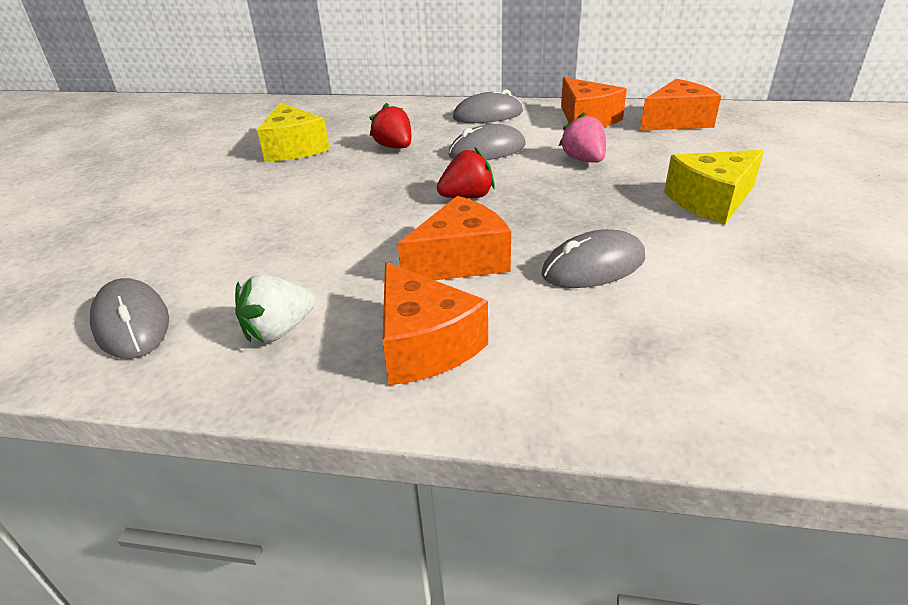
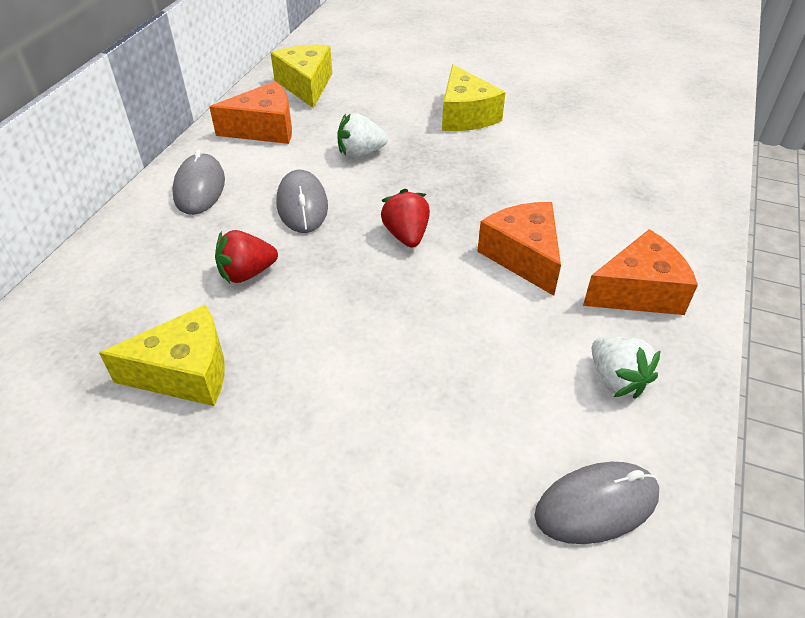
camera: 80 degrees left, 10 degrees up
grey mouse [541,229,645,288] -> none
pink strawberry [559,112,606,163] -> white strawberry [337,113,388,158]
orange cheese [640,79,721,131] -> yellow cheese [271,45,332,108]

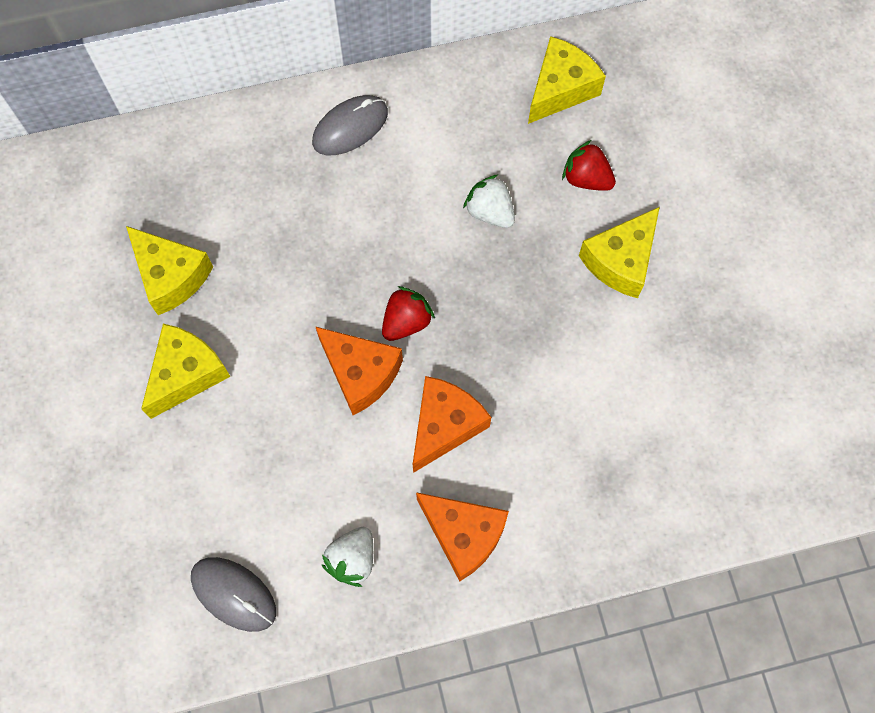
camera: 55 degrees right, 25 degrees up
orange cheese [209,81,292,144] -> orange cheese moved to [316,327,403,415]
red strawberry [215,230,278,283] -> red strawberry moved to [562,140,616,191]
grey mouse [277,170,328,233] -> none
none -> yellow cheese [141,324,231,419]

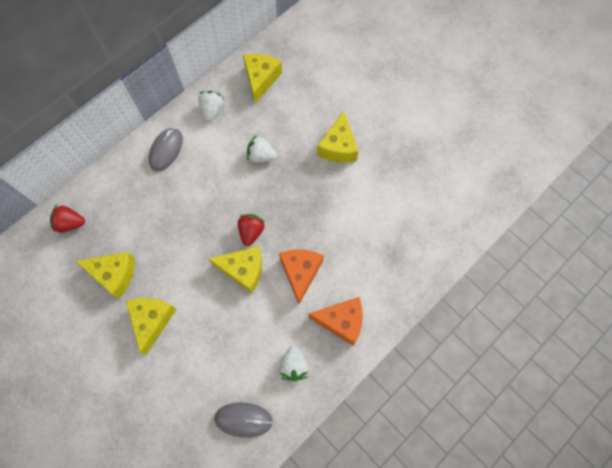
camera: 30 degrees left, 0 degrees up
orange cheese [316,327,403,415] -> yellow cheese [209,246,262,293]
red strawberry [562,140,616,191] -> red strawberry moved to [50,205,85,233]
none -> white strawberry [198,91,224,121]

